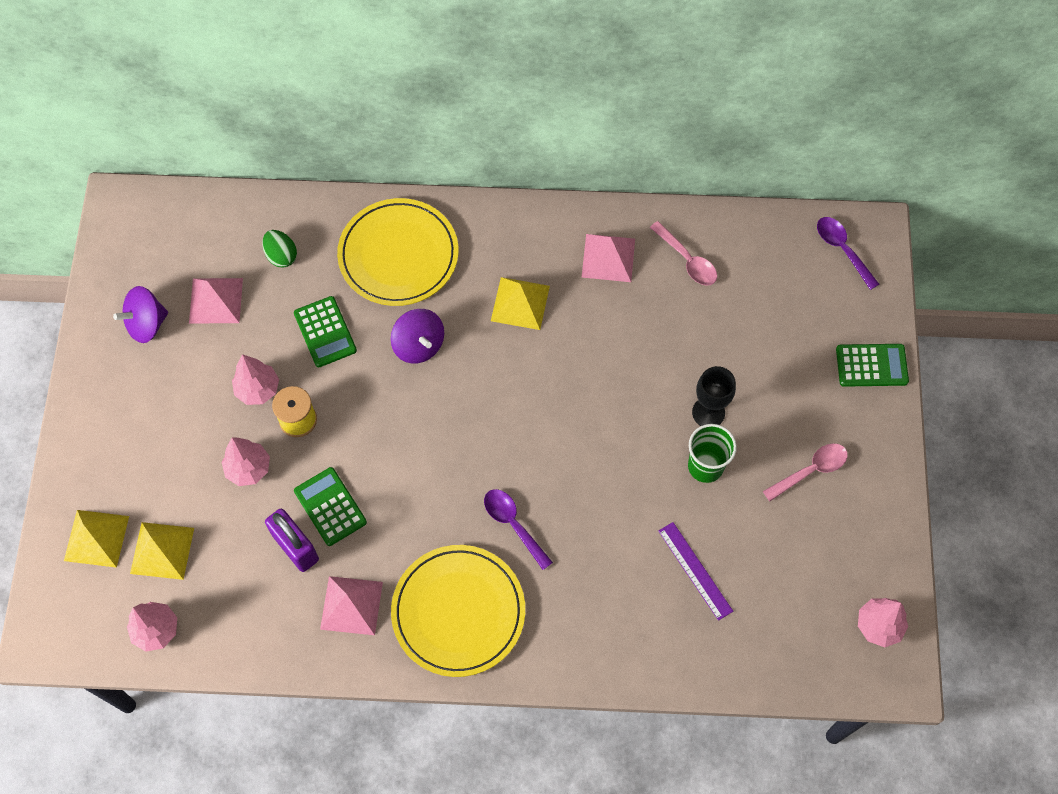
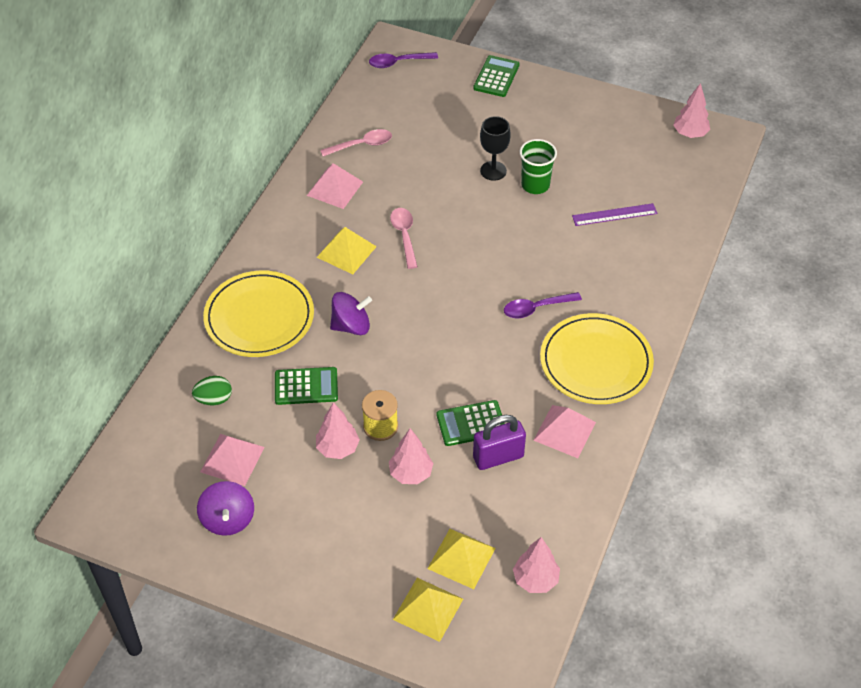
camera: 70 degrees left, 15 degrees down
pink spoon [763,443,848,501] -> pink spoon moved to [390,208,418,269]

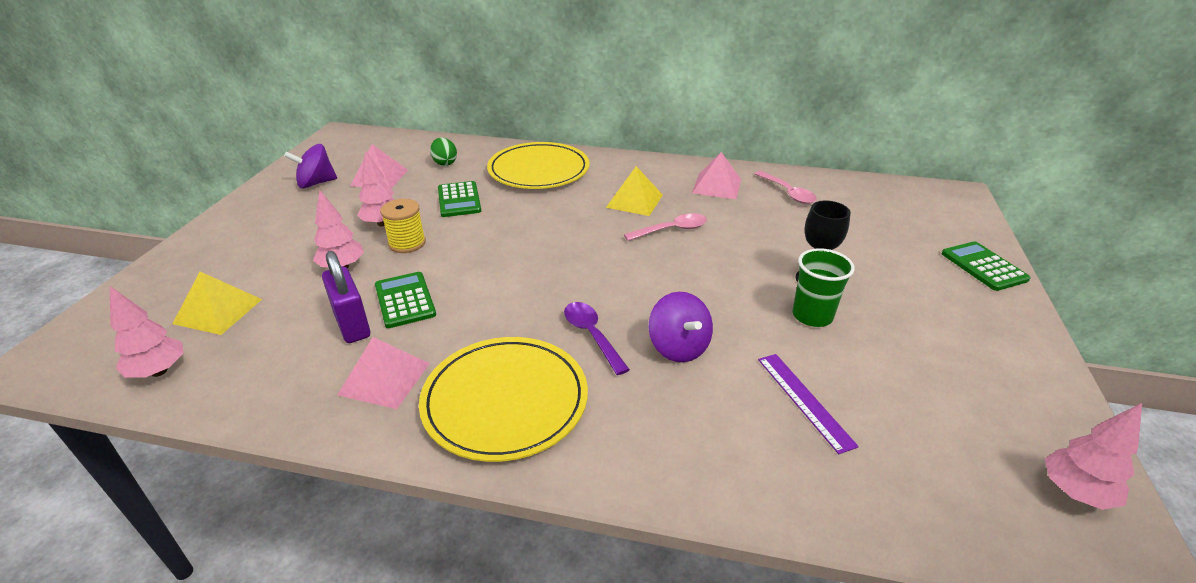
camera: 80 degrees right, 15 degrees down
purple spinning top [330,292,372,335] -> purple spinning top moved to [649,292,713,362]
purple spoon [369,52,438,68] -> none
yellow pyramid [393,578,463,642] -> none
green calculator [473,55,520,97] -> green calculator turned 120 degrees counterclockwise [941,241,1031,291]

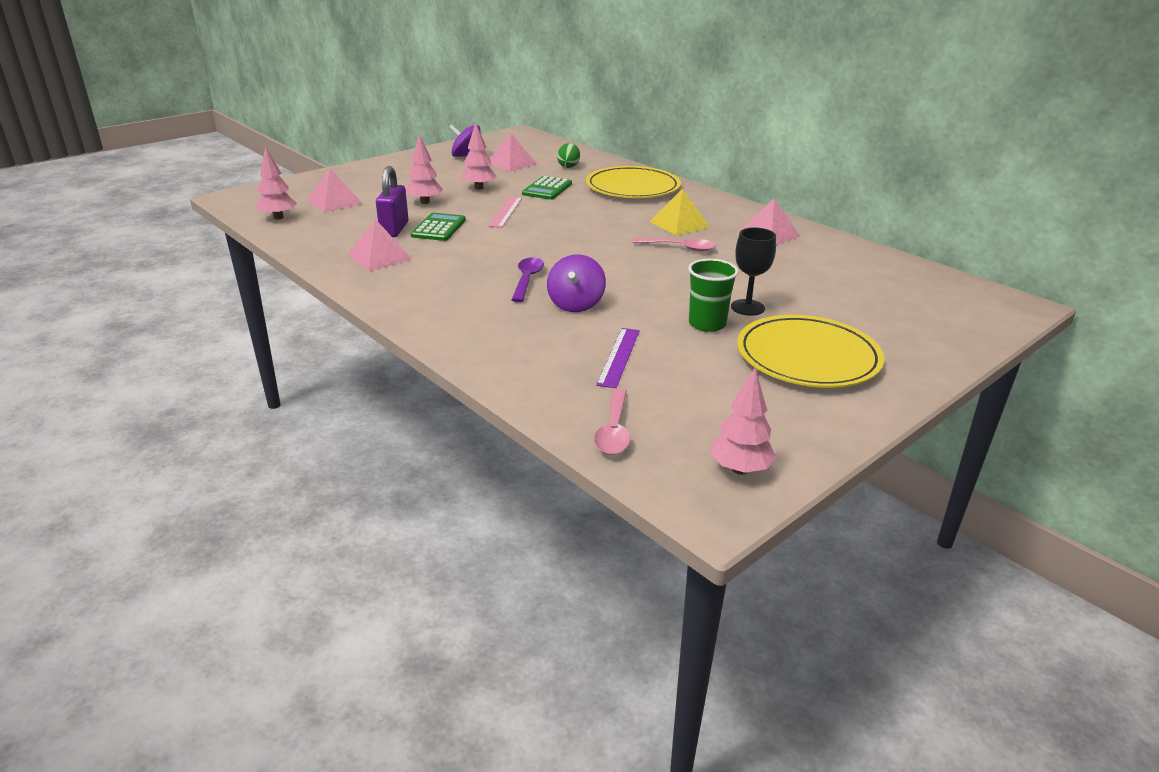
camera: 35 degrees right, 5 degrees down
yellow pyramid [173,272,262,335] -> pink pyramid [307,168,363,212]
yellow spool [380,199,426,253] -> none
yellow plate [419,337,588,462] -> yellow plate moved to [737,315,884,388]
pink spoon [755,171,817,204] -> pink spoon moved to [594,388,631,455]
green calculator [941,241,1031,291] -> none
none -> pink ruler [488,197,522,228]

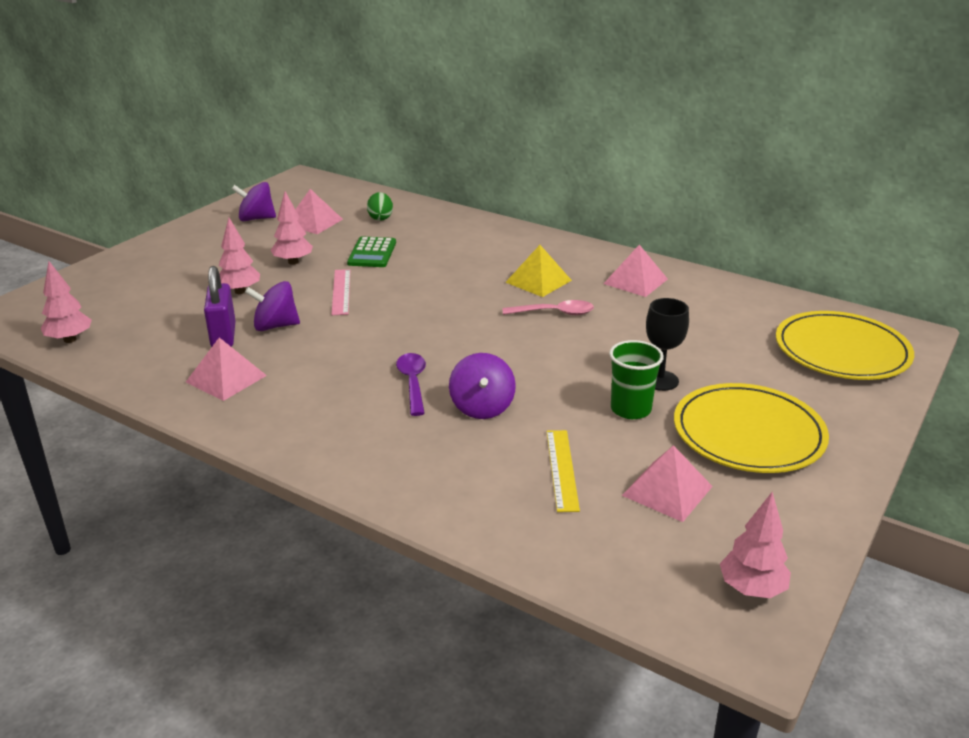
camera: 15 degrees left, 0 degrees up
pink pyramid [307,168,363,212] -> pink pyramid moved to [622,445,713,522]
green calculator [411,213,466,241] -> purple spinning top [245,281,300,331]
yellow plate [586,166,681,198] -> yellow plate moved to [776,311,914,380]
pink spoon [594,388,631,455] -> none
purple ruler [596,328,640,388] -> yellow ruler [547,430,580,512]

